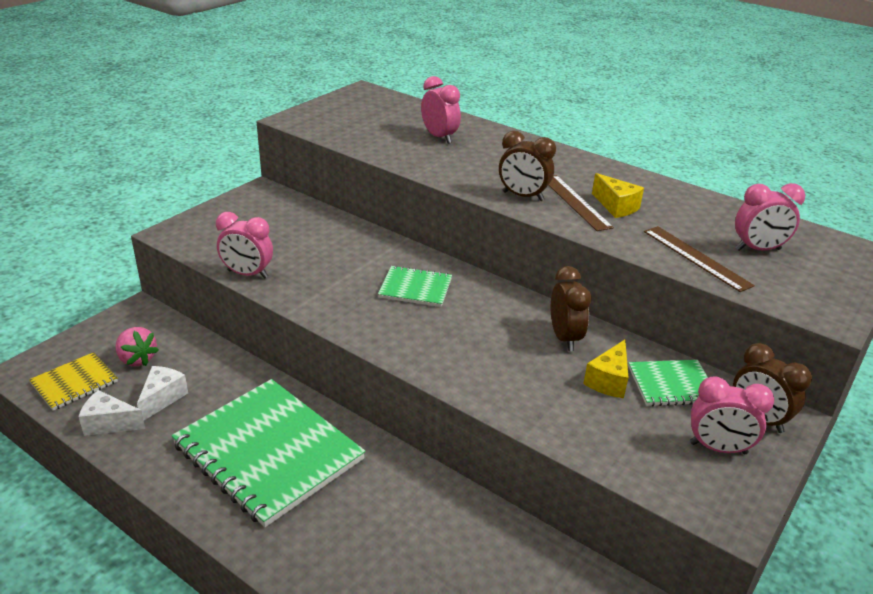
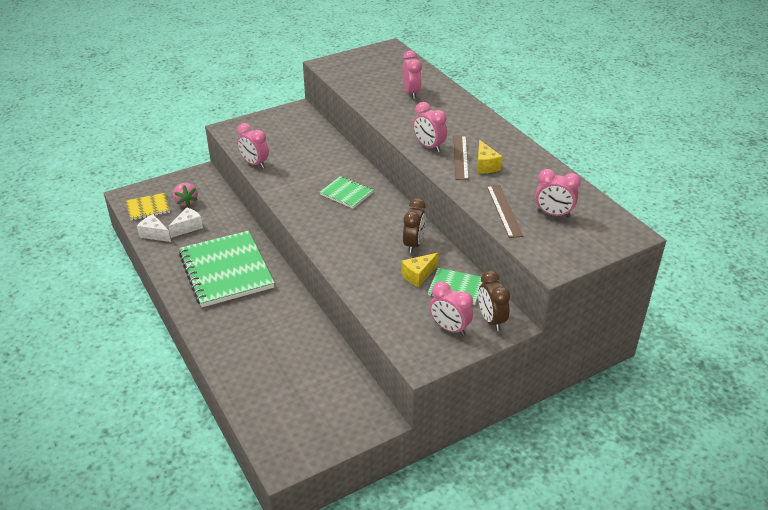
camera: 25 degrees right, 5 degrees up
brown clock [499,131,556,201] -> pink clock [413,102,447,152]

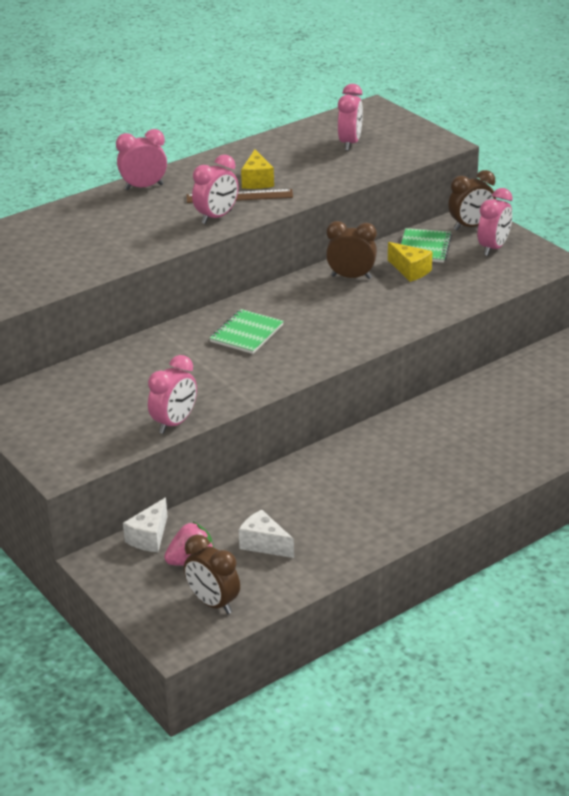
camera: 95 degrees left, 5 degrees down
yellow notebook [126,193,170,220] -> brown clock [184,534,240,614]
white cheese [137,214,171,242] -> white cheese moved to [123,497,168,552]
green notebook [179,231,275,307] -> none
pink clock [402,50,422,99] -> pink clock moved to [116,129,167,190]
yellow cheese [477,140,503,173] -> yellow cheese turned 105 degrees clockwise [241,149,274,189]
brown ruler [487,185,523,238] -> none

